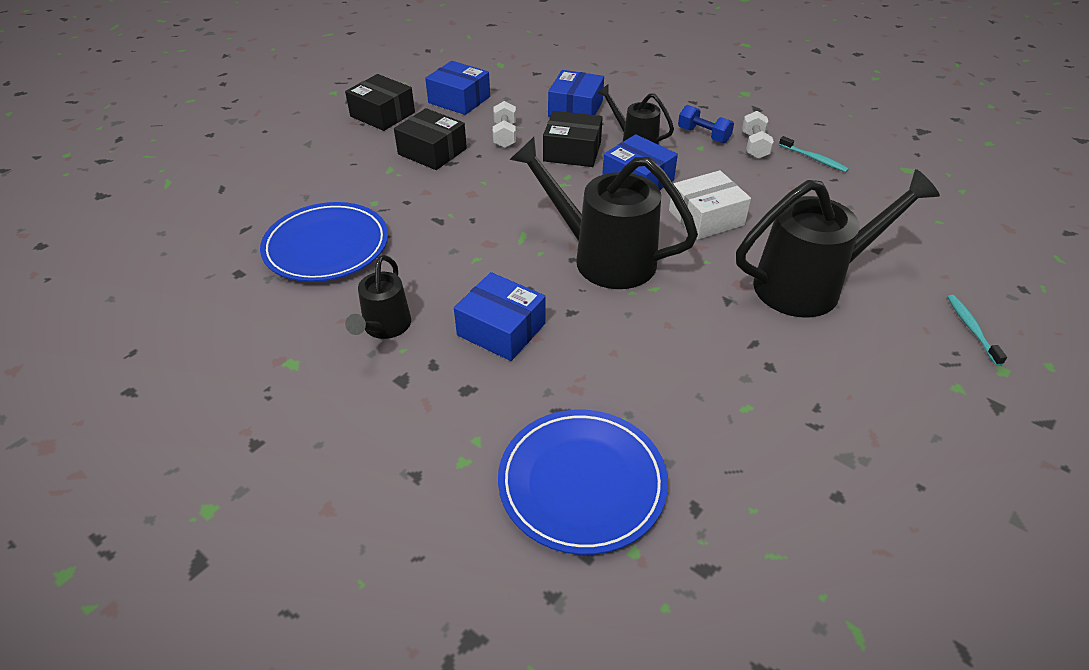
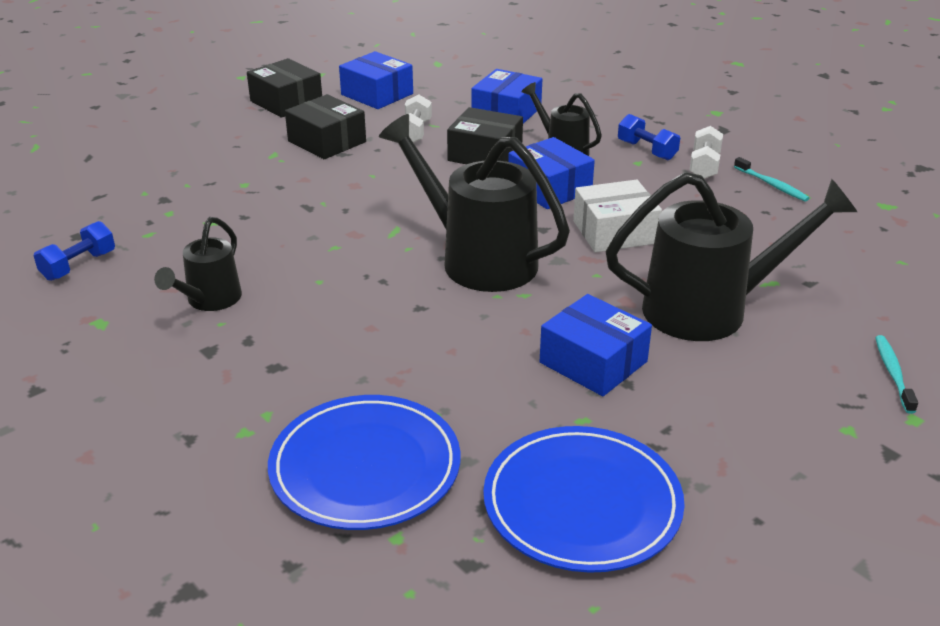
camera: 10 degrees right, 10 degrees down
blue plate [260,202,388,282] -> blue plate moved to [483,426,684,573]
blue box [454,272,546,361] -> blue box moved to [540,294,652,396]
none -> blue dumbbell [33,221,115,281]

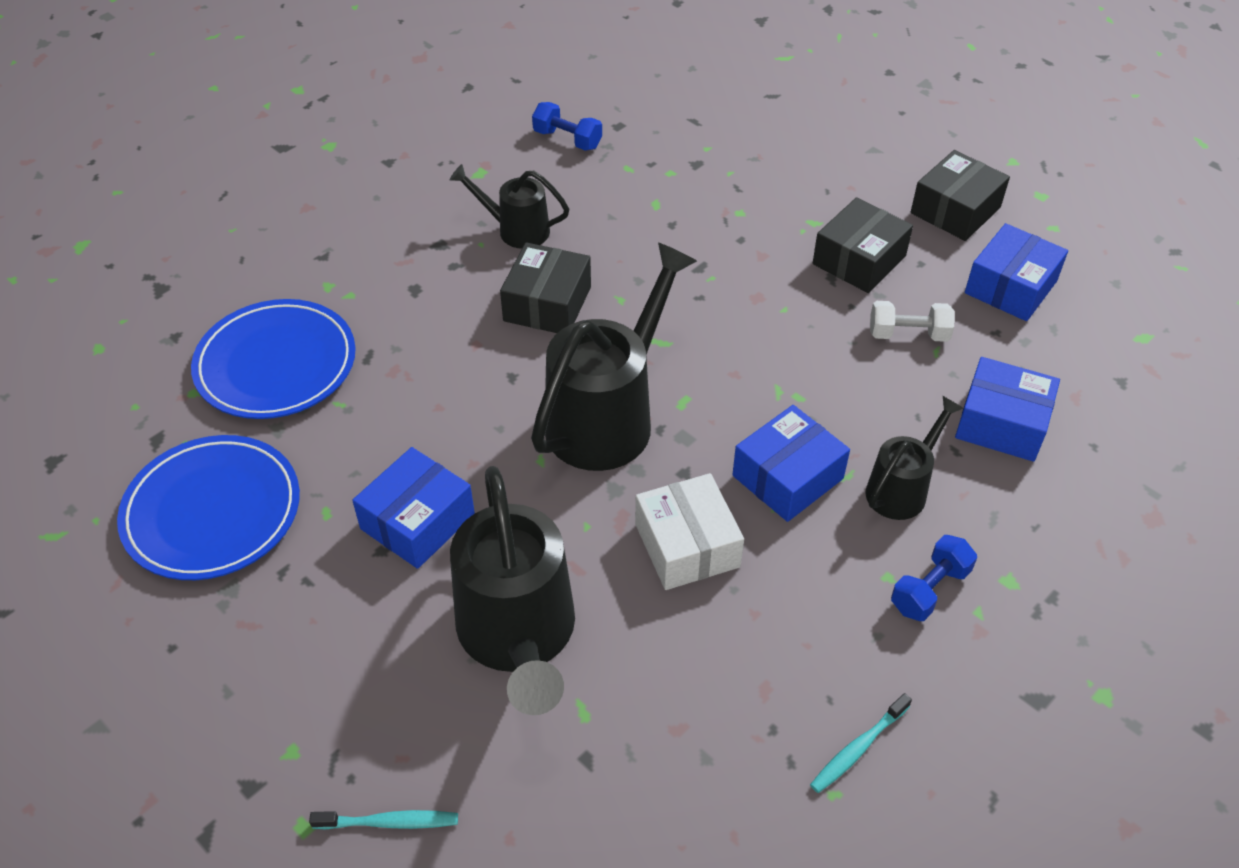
camera: 85 degrees right, 15 degrees up
black box [447,107,523,164] -> black box moved to [500,242,591,333]
white dumbbell [689,126,723,179] -> none

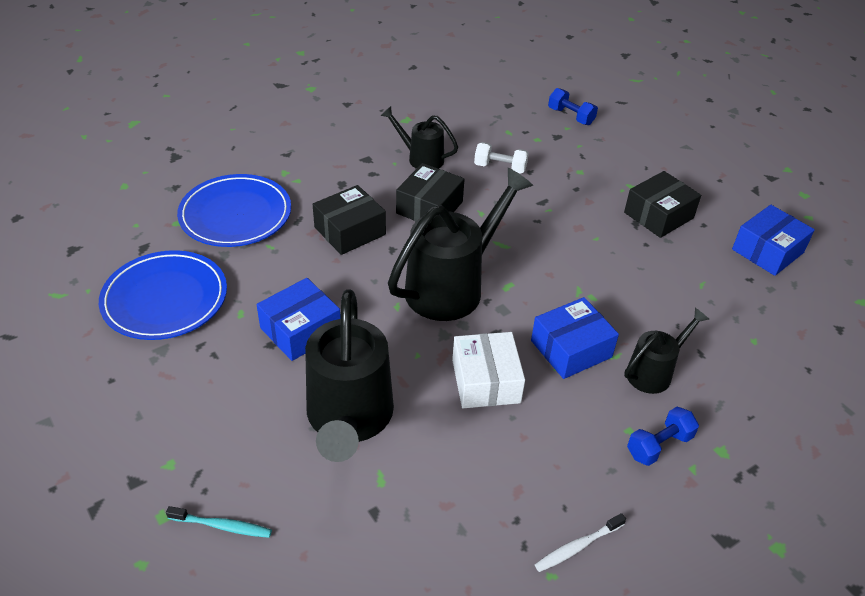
camera: 10 degrees right, 5 degrees down
blue dumbbell [532,102,602,151] -> blue dumbbell moved to [548,88,598,125]
turquoise toothbrush [810,693,912,793] -> white toothbrush [535,513,626,572]
white dumbbell [870,301,954,342] -> white dumbbell moved to [474,142,529,174]
black box [911,150,1010,241] -> black box moved to [313,185,386,255]
blue box [955,357,1060,462] -> none

